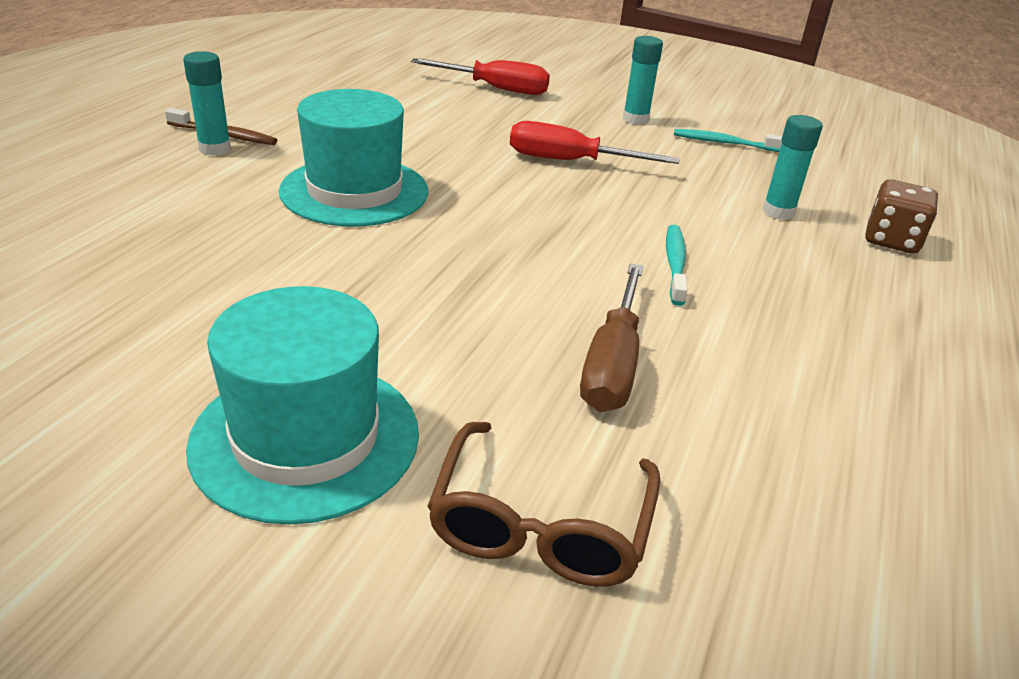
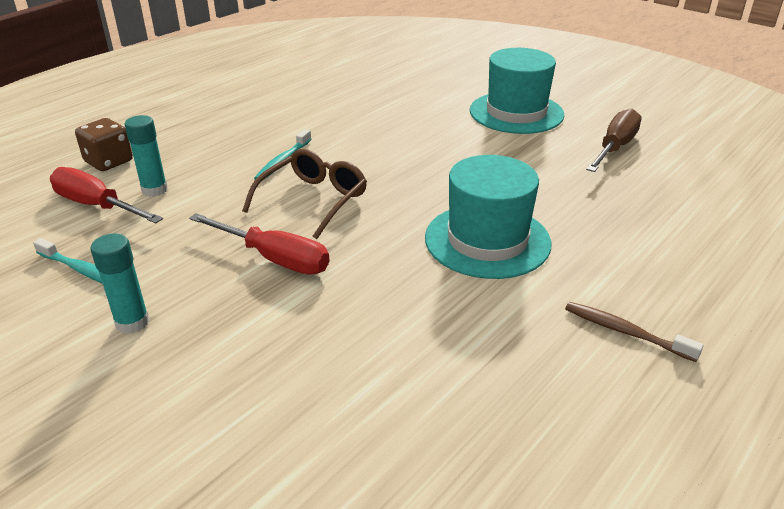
camera: 160 degrees left, 0 degrees up
turquoise glue stick [183,51,231,156] -> none
red screwdriver [411,58,550,95] -> red screwdriver moved to [50,167,163,223]
brown glasses [427,422,660,587] -> brown glasses moved to [242,149,367,239]
brown screwdriver [580,263,643,412] -> brown screwdriver moved to [586,108,642,172]

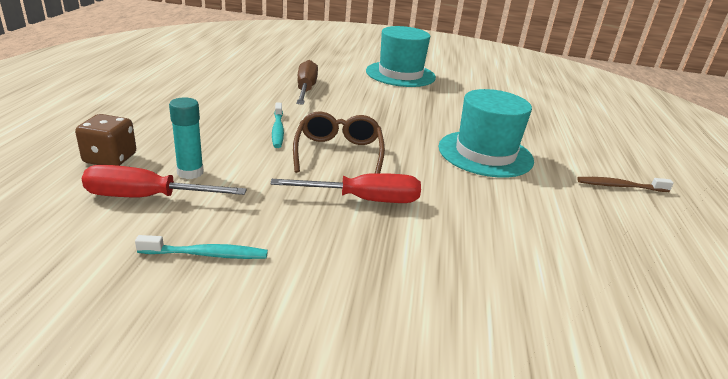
camera: 35 degrees left, 5 degrees down
turquoise glue stick [90,233,150,334] -> none
brown screwdriver [586,108,642,172] -> brown screwdriver moved to [297,60,318,105]

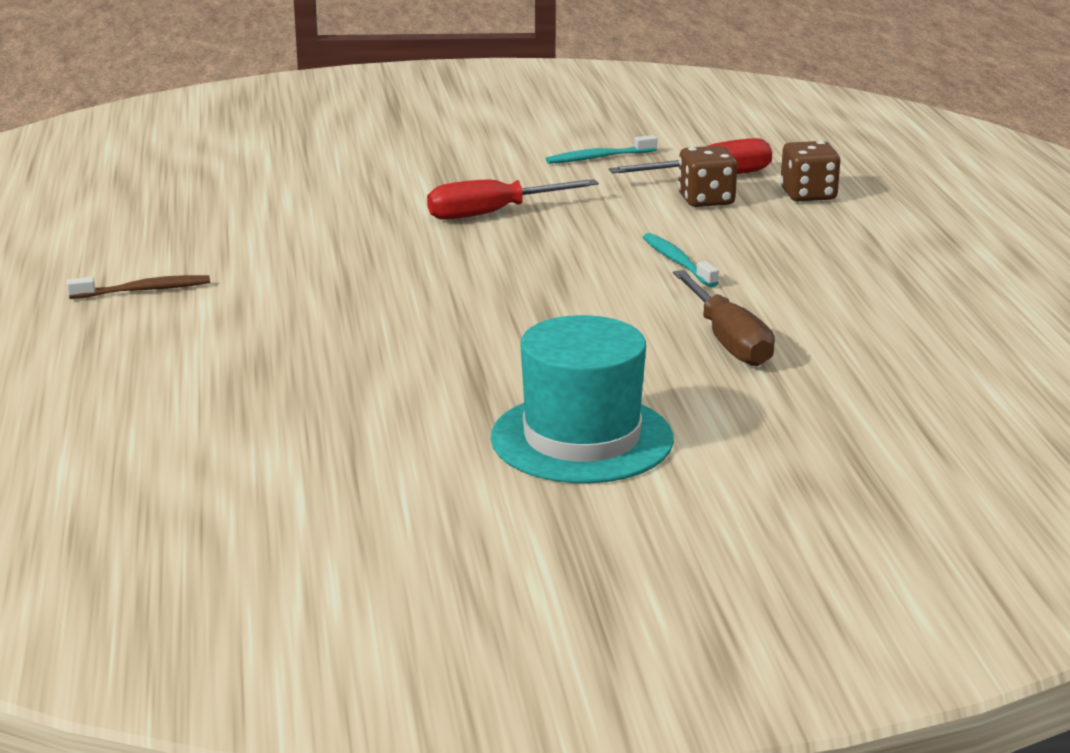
camera: 165 degrees right, 5 degrees down
turquoise glue stick [169,98,204,179] -> brown dice [678,146,737,207]
brown glasses [293,112,385,173] -> none
turquoise hat [439,89,534,178] -> none

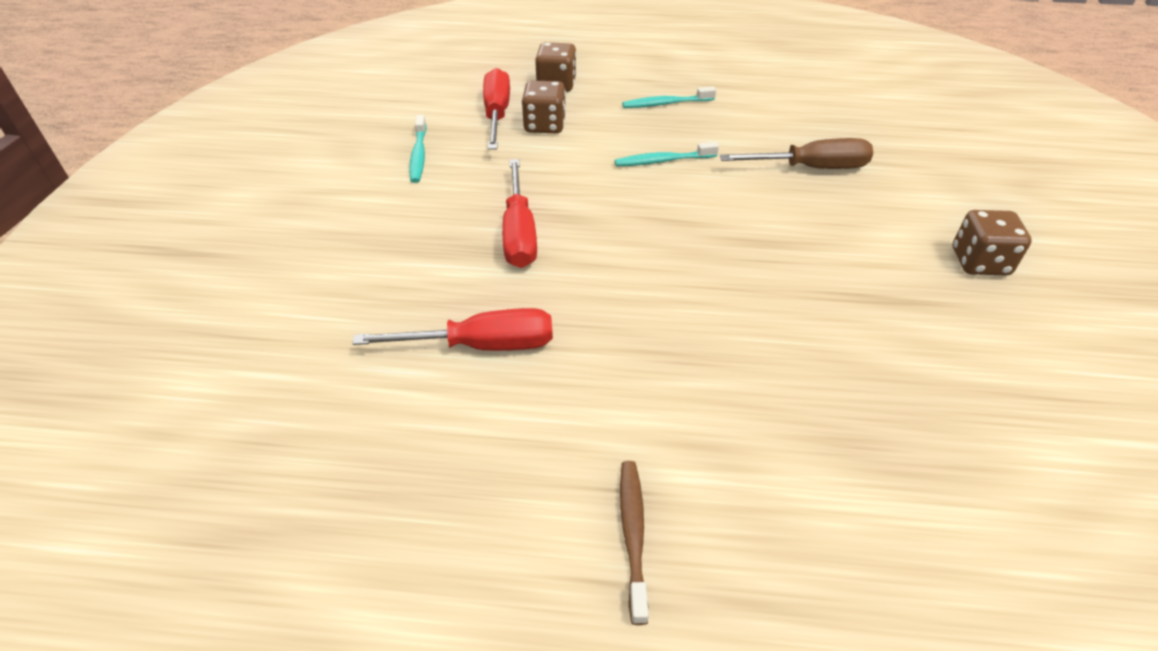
camera: 75 degrees left, 20 degrees up
turquoise hat [491,315,674,483] -> brown dice [953,210,1032,276]
none -> red screwdriver [352,308,553,351]
none -> turquoise toothbrush [622,86,716,108]

